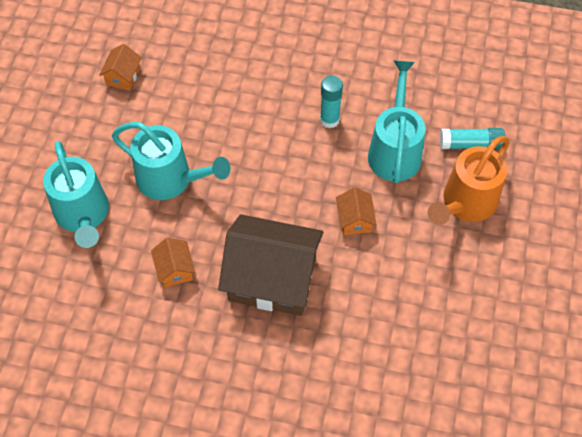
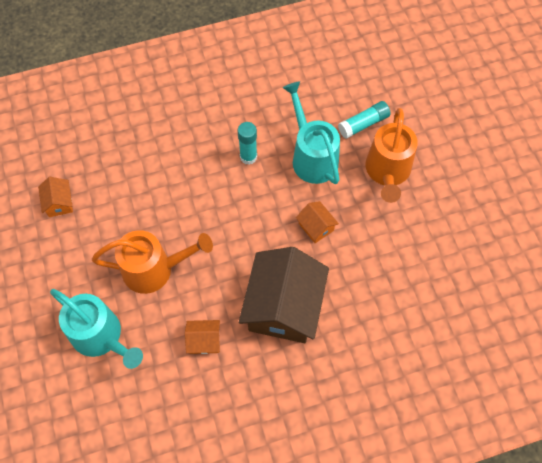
camera: 30 degrees left, 5 degrees up
turquoise watering can [112,122,230,200] -> orange watering can [92,230,213,294]
orange house [151,238,195,287] -> orange house turned 45 degrees counterclockwise [185,320,220,354]
brown house [218,214,323,316] -> brown house turned 60 degrees counterclockwise [239,247,329,343]

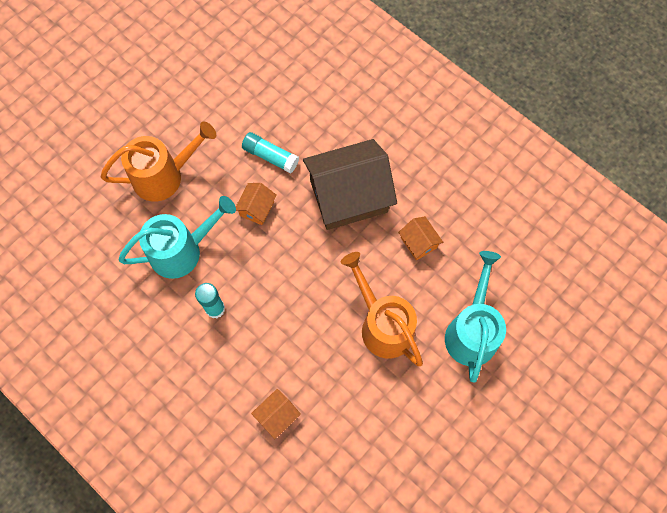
camera: 120 degrees left, 5 degrees up
orange house [38,177,73,217] -> orange house moved to [251,389,301,439]
turquoise watering can [283,81,340,184] -> turquoise watering can turned 150 degrees counterclockwise [118,196,236,279]
turquoise glue stick [338,101,391,139] -> turquoise glue stick moved to [242,132,299,173]

